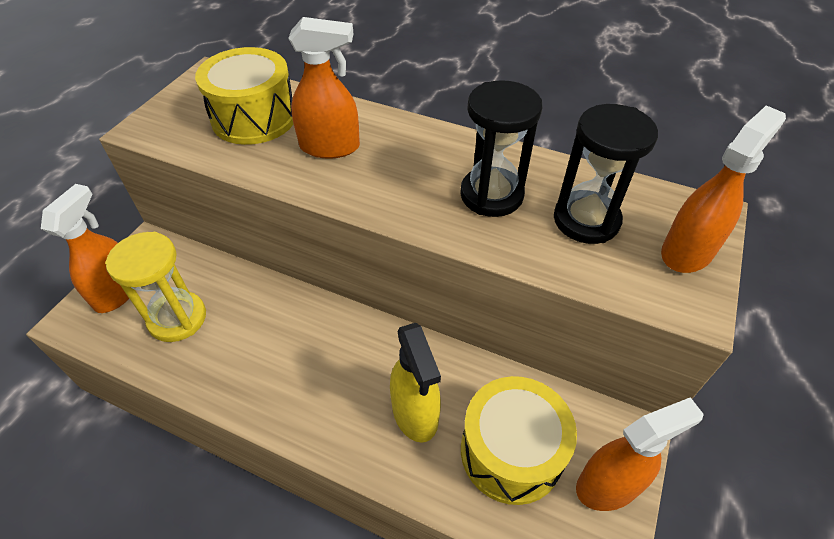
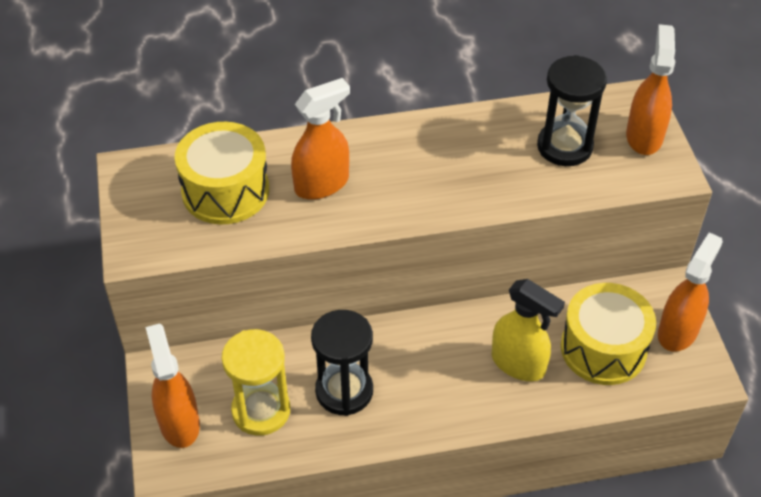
camera: 35 degrees left, 0 degrees up
black hourglass [460,80,542,217] -> black hourglass moved to [311,310,373,416]

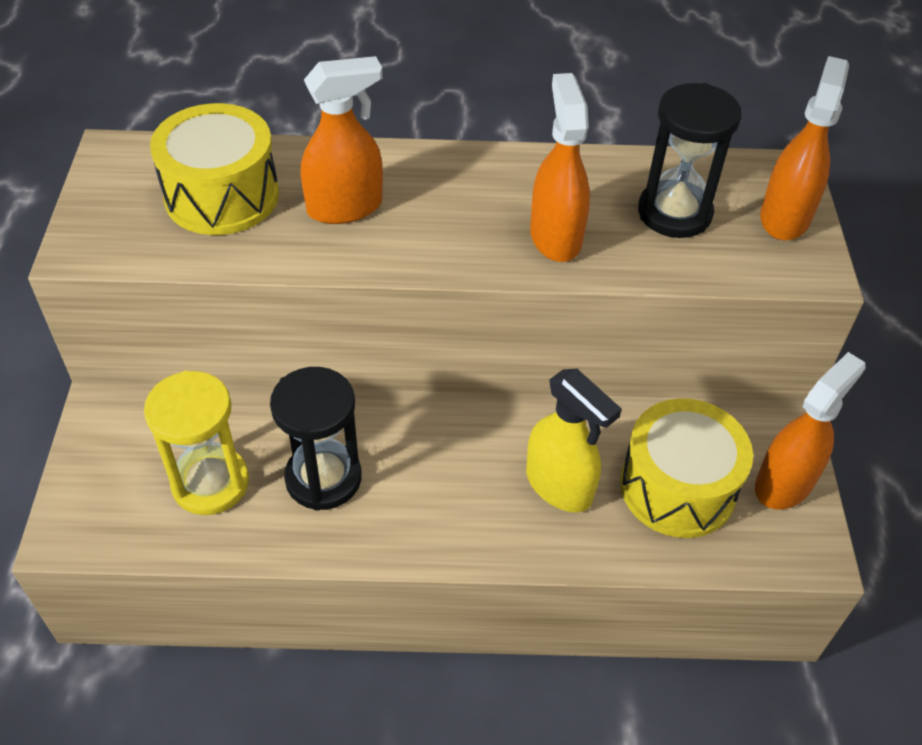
camera: 10 degrees right, 0 degrees up
orange spray bottle [145,323,200,448] -> orange spray bottle moved to [530,73,590,262]

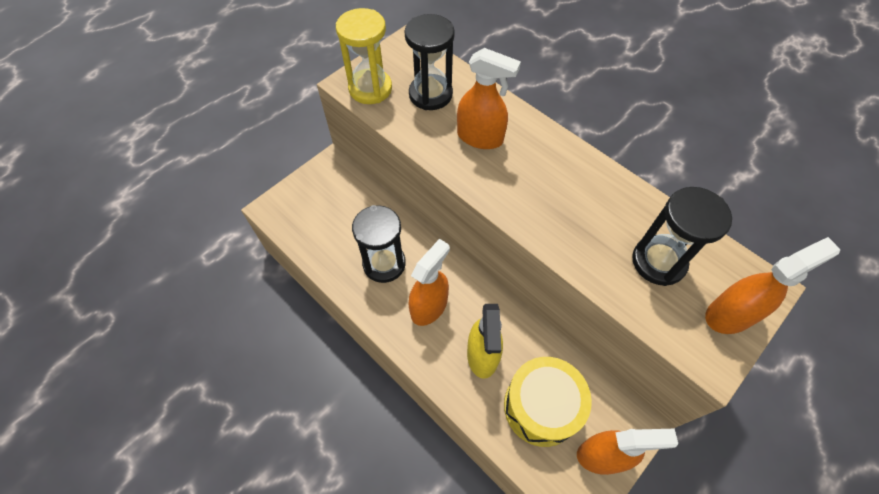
camera: 45 degrees right, 10 degrees up
yellow hourglass [144,371,249,515] -> yellow hourglass moved to [336,8,392,104]
yellow drum [150,103,279,235] -> black hourglass [404,14,455,110]
orange spray bottle [530,73,590,262] -> orange spray bottle moved to [408,239,450,326]

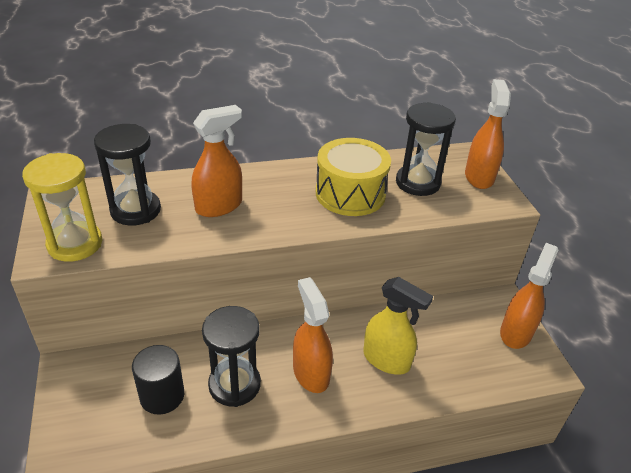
camera: 60 degrees left, 20 degrees down
yellow drum [504,357,592,447] -> yellow drum moved to [316,138,391,216]
none -> black cylinder [132,345,184,415]

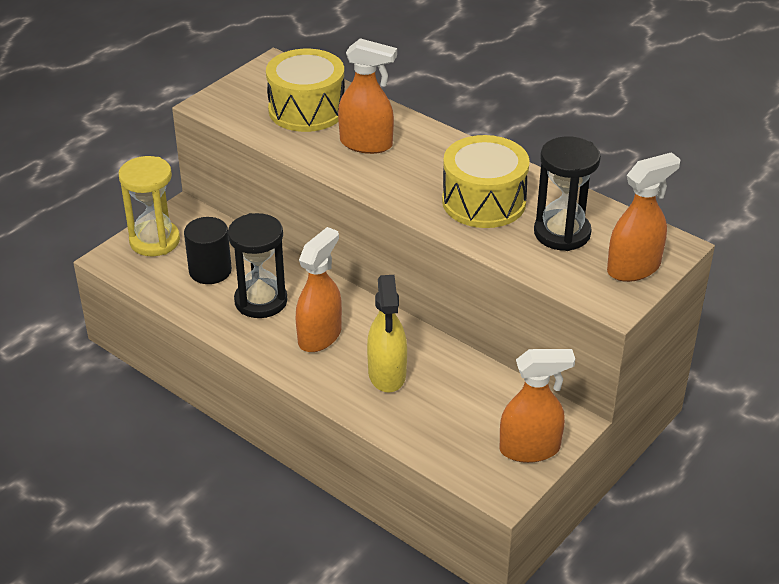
camera: 55 degrees right, 0 degrees up
yellow hourglass [22,153,102,262] -> yellow hourglass moved to [119,156,180,256]
black hourglass [94,124,161,226] -> yellow drum [266,49,345,132]

